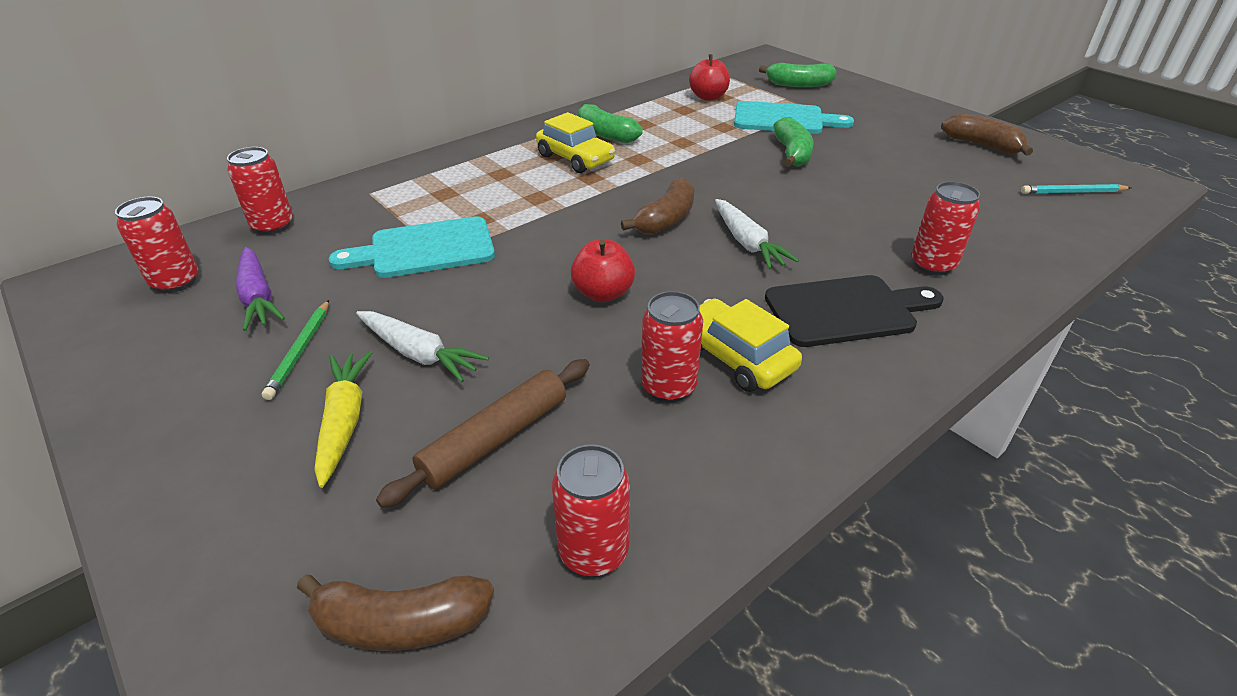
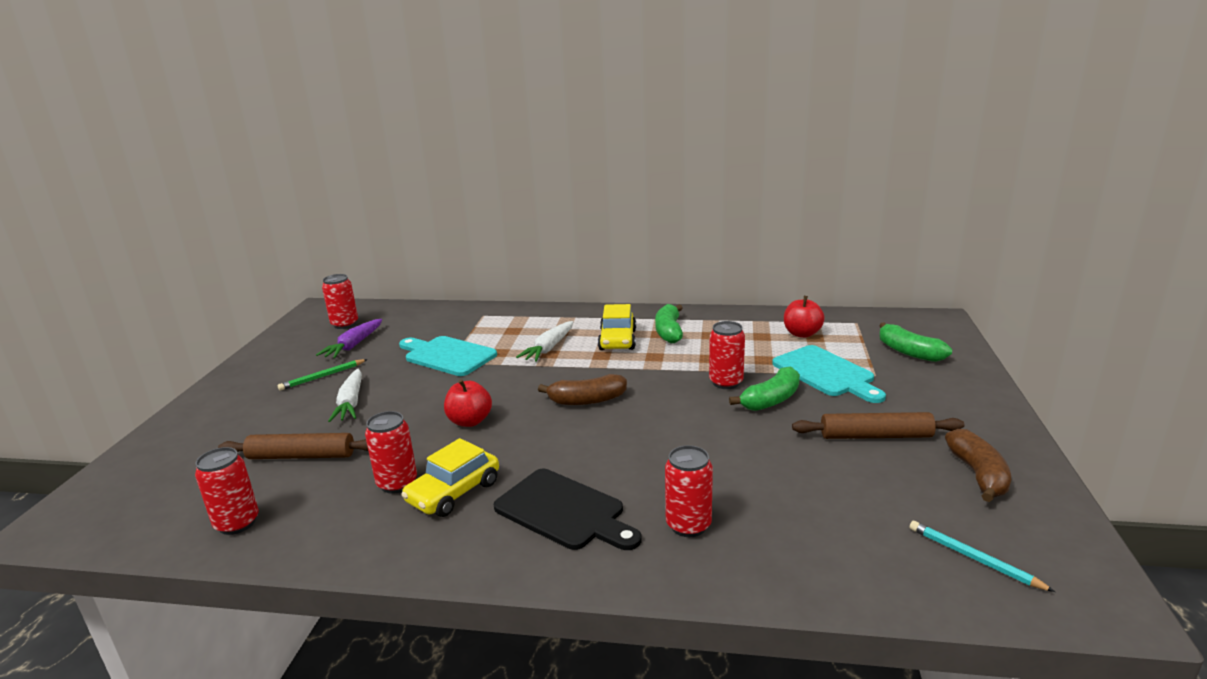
camera: 50 degrees right, 15 degrees down
red can [227,147,293,235] -> red can moved to [709,321,745,389]
brown banana [297,574,494,651] -> none
yellow carrot [314,351,373,488] -> none
yellow car [699,299,802,392] -> yellow car turned 150 degrees counterclockwise [401,438,499,517]
white carrot [715,199,799,269] -> white carrot moved to [516,321,573,362]
none -> brown rolling pin [792,412,964,439]

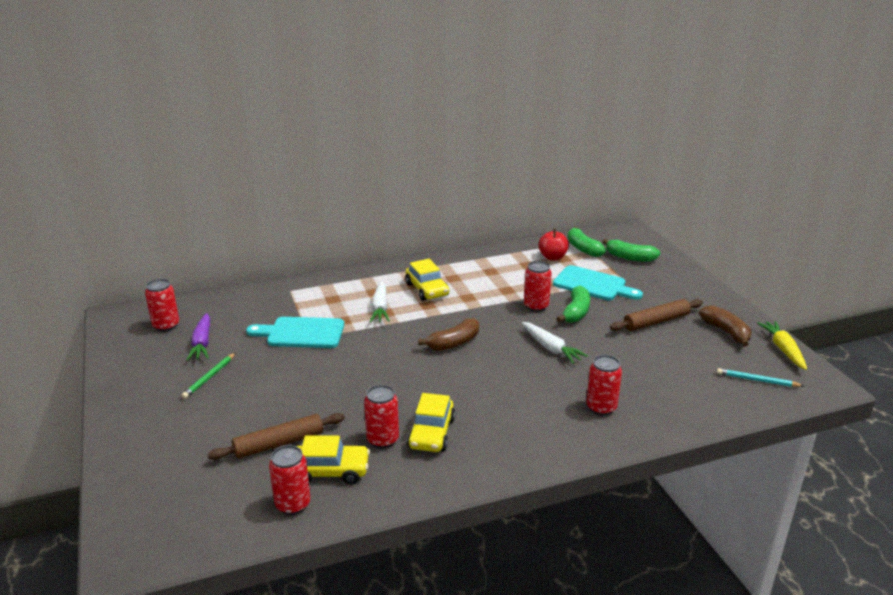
camera: 30 degrees left, 5 degrees up
white carrot [328,369,362,422] -> white carrot moved to [522,322,588,364]
red apple [444,379,492,427] -> none
black cutting board [494,469,642,550] -> none
green banana [655,304,683,343] -> green banana moved to [568,226,606,257]
none -> yellow car [297,435,370,484]
none -> yellow carrot [757,321,807,370]

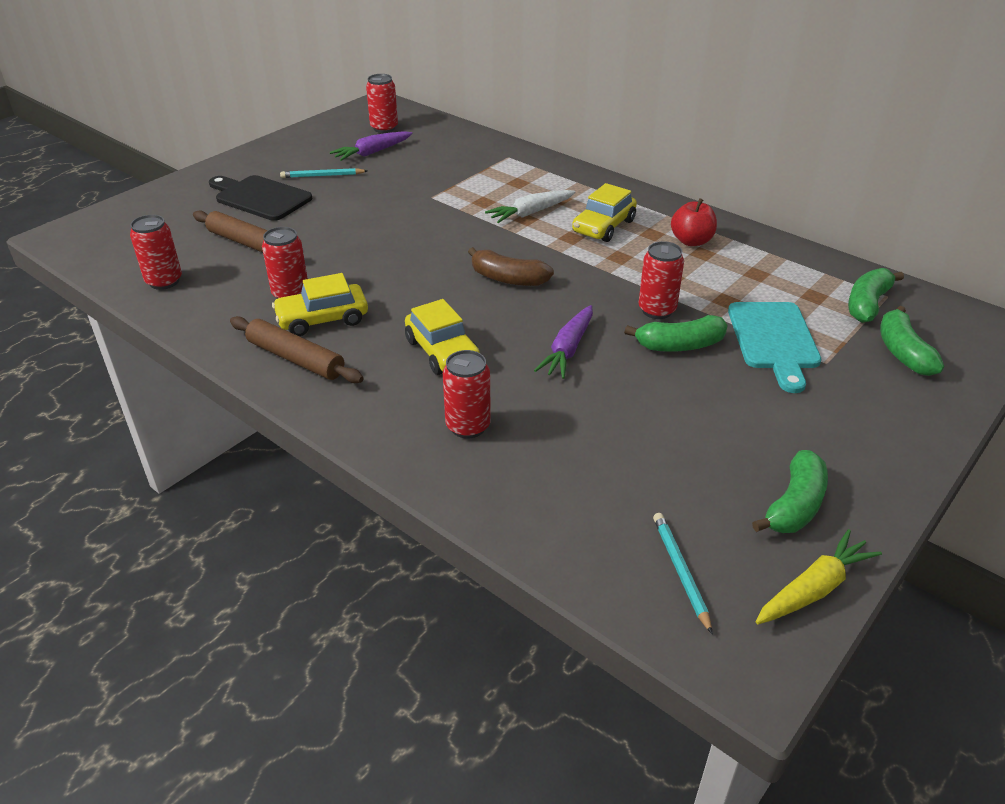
camera: 60 degrees right, 10 degrees up
green pencil [181,353,235,399] -> turquoise pencil [280,168,367,178]
turquoise cutting board [246,317,344,348] -> none
yellow car [297,435,370,484] -> yellow car moved to [405,299,480,375]
white carrot [522,322,588,364] -> purple carrot [534,305,593,379]
red apple [538,229,569,260] -> red apple moved to [671,198,717,246]
brown rolling pin [610,299,703,331] -> brown rolling pin moved to [230,316,364,383]
brown banana [699,305,752,347] -> green banana [752,450,828,533]
none -> black cutting board [209,175,312,221]

